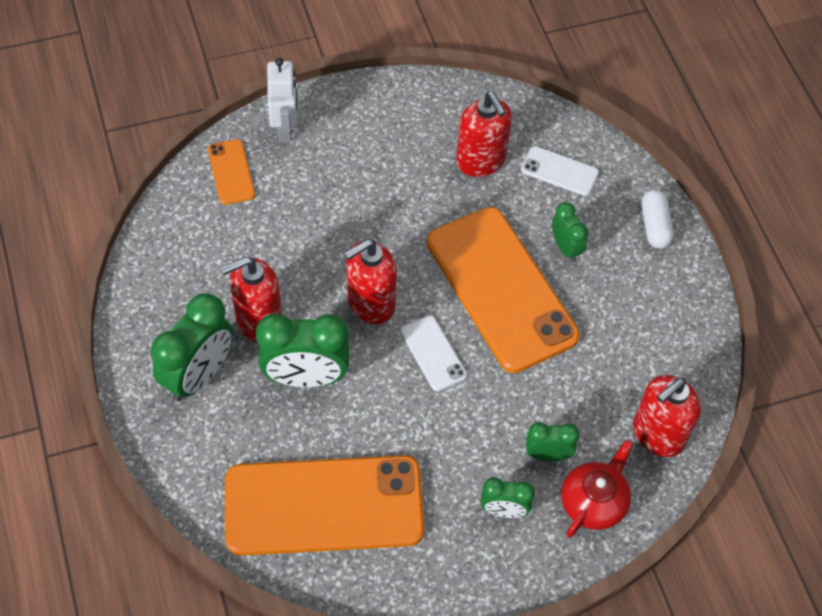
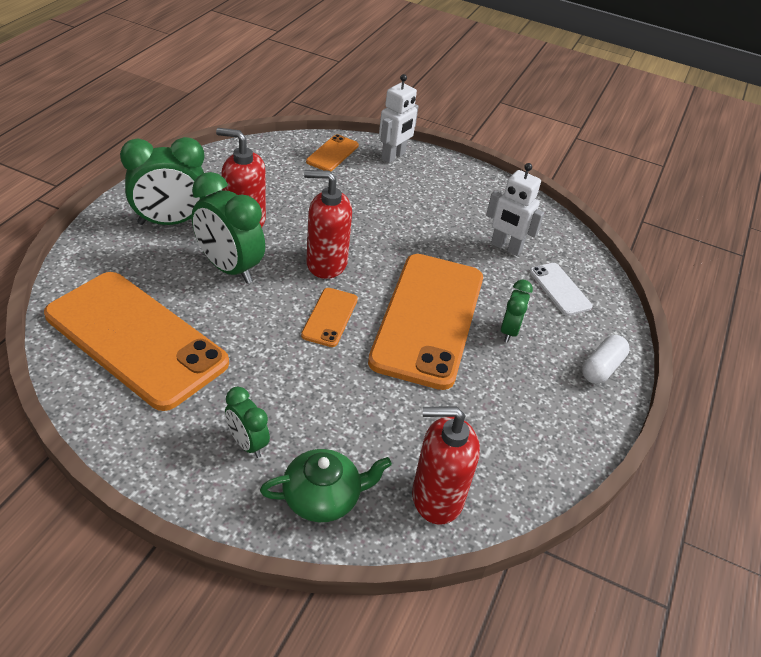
camera: 40 degrees right, 15 degrees down
white phone [401,316,467,391] -> orange phone [301,288,358,347]
red soap dispenser [456,91,512,177] -> white robot [486,163,544,256]
green clock [526,422,580,461] -> none
red teapot [561,440,633,538] -> green teapot [260,449,392,522]

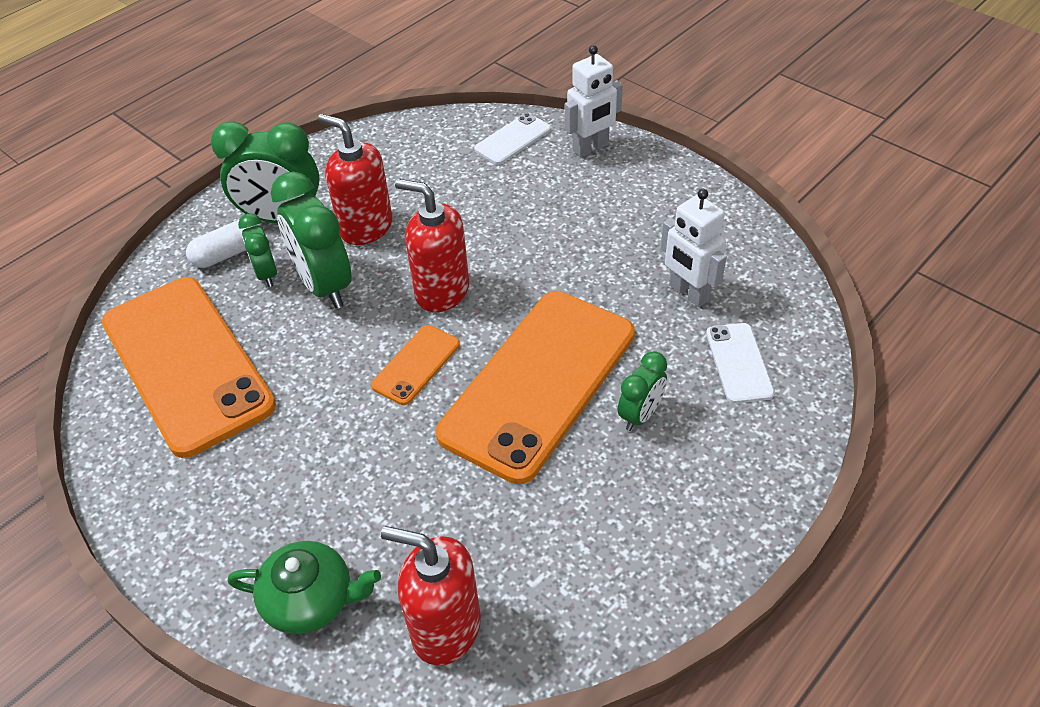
camera: 25 degrees right, 5 degrees up
green clock [225,387,270,458] -> green clock moved to [238,213,277,287]
orange phone [306,134,359,171] -> white phone [474,113,551,165]
white capsule [582,335,629,384] -> white capsule moved to [186,220,257,268]

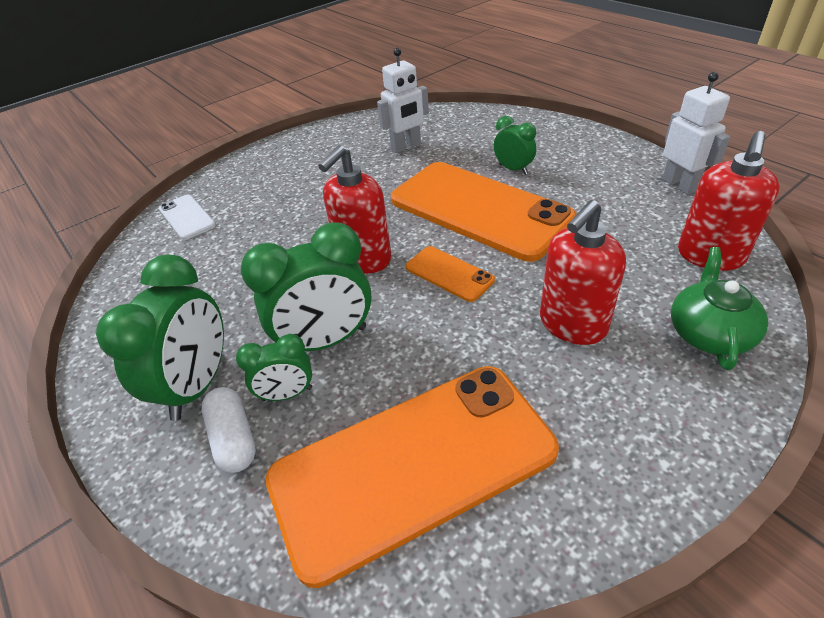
camera: 80 degrees left, 5 degrees down
red soap dispenser [318,114,392,245] -> red soap dispenser moved to [540,200,626,345]
white robot [565,45,623,157] -> white robot moved to [662,72,730,195]
white phone [706,323,775,404] -> none

